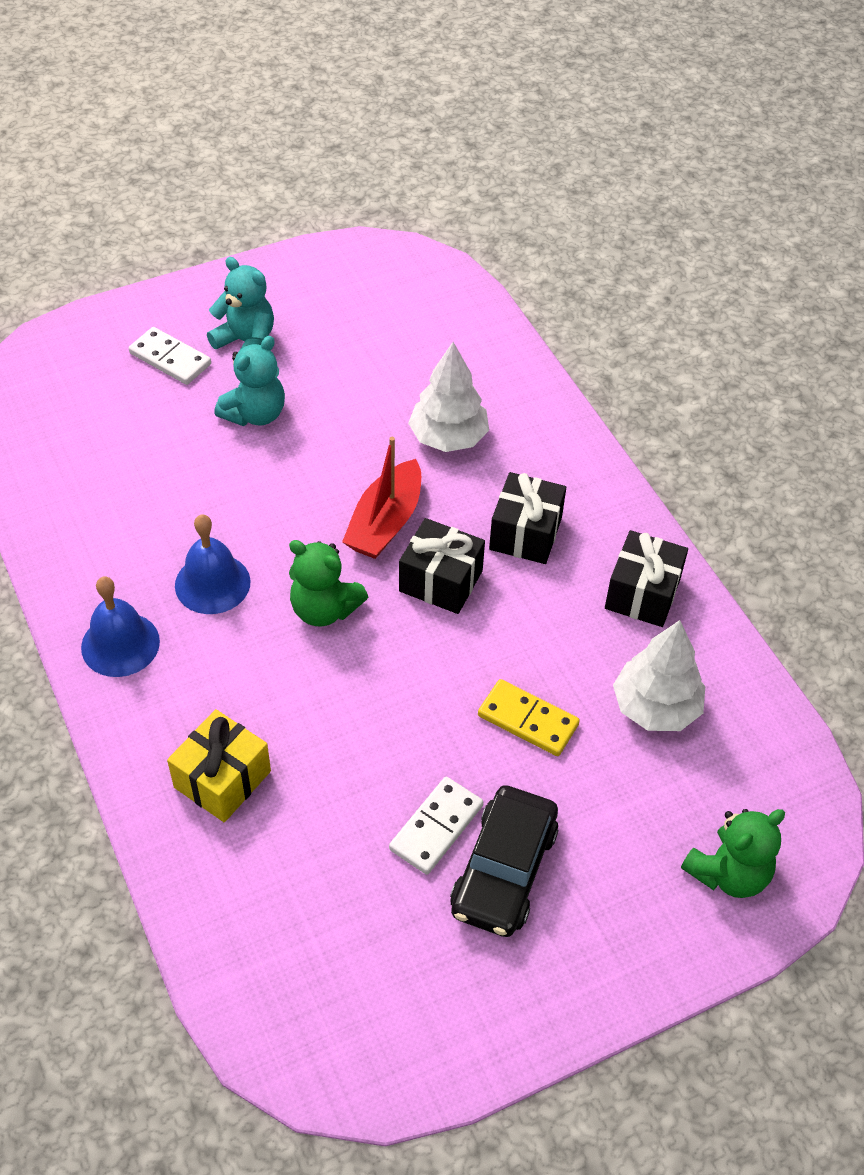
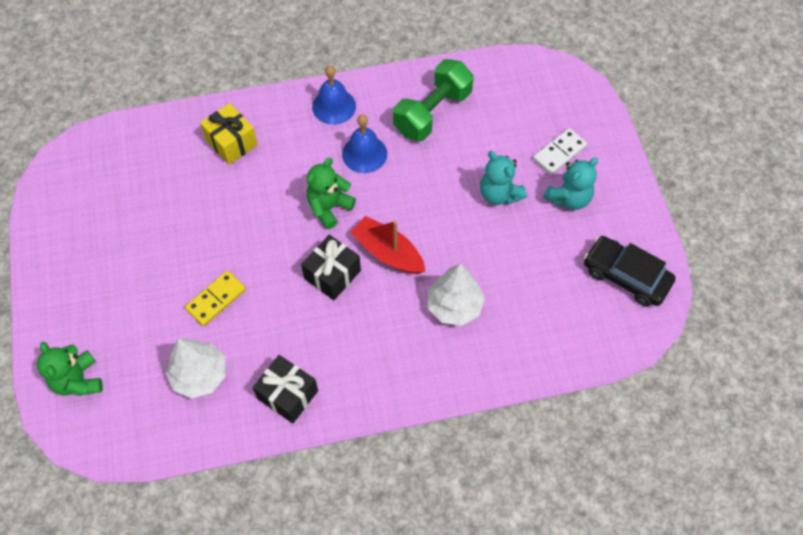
camera: 105 degrees right, 10 degrees up
white domino [389,777,483,875] -> none
black car [450,785,558,937] -> black car moved to [584,236,676,306]
black gift [489,472,566,564] -> none
none -> green dumbbell [393,59,474,141]

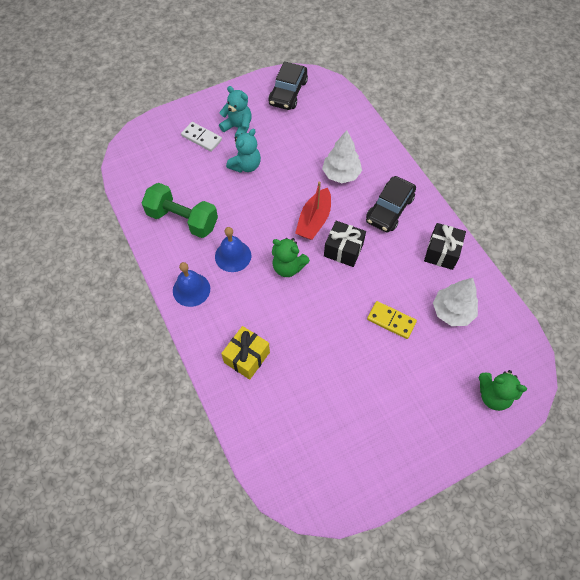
camera: 105 degrees left, 0 degrees up
green teddy bear [37,342,103,396] -> green teddy bear turned 60 degrees clockwise [479,370,527,411]
none -> black car [366,176,416,232]

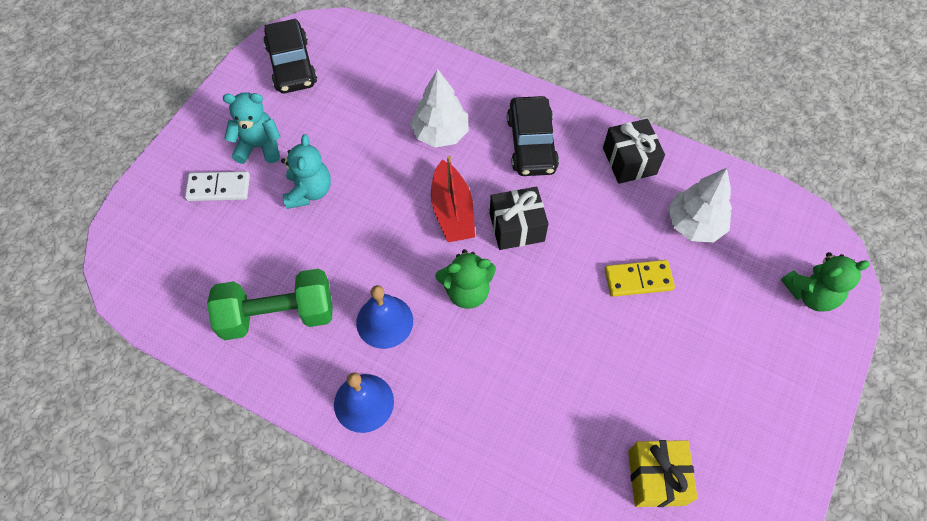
camera: 35 degrees left, 0 degrees up
yellow gift [221,326,270,380] -> yellow gift moved to [628,440,698,507]

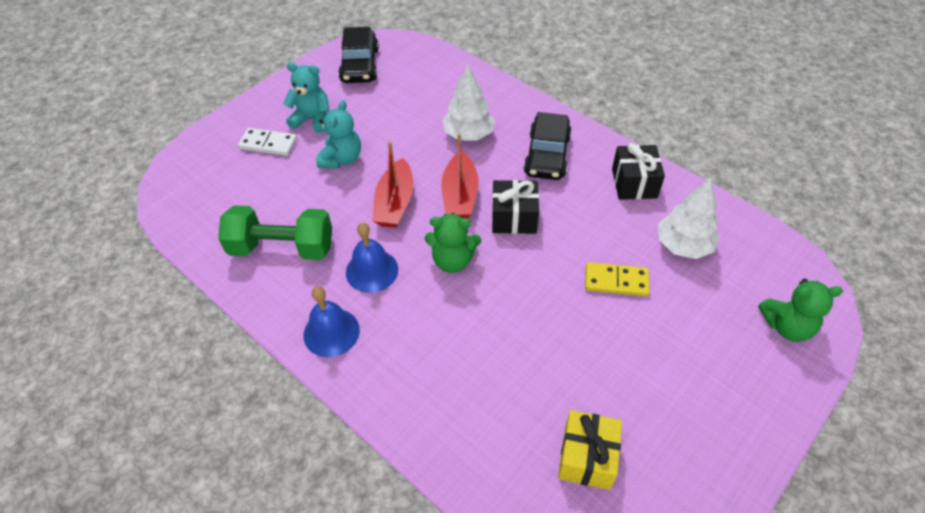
camera: 15 degrees right, 10 degrees down
none -> red boat [372,141,413,228]

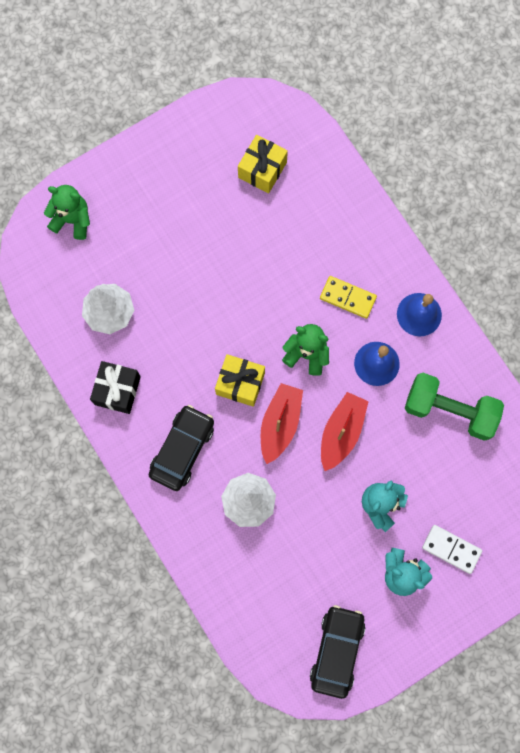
camera: 165 degrees left, 25 degrees up
black gift [492,180,539,234] -> yellow gift [215,354,265,407]
yellow domino [585,262,650,296] -> yellow domino moved to [320,276,377,319]

